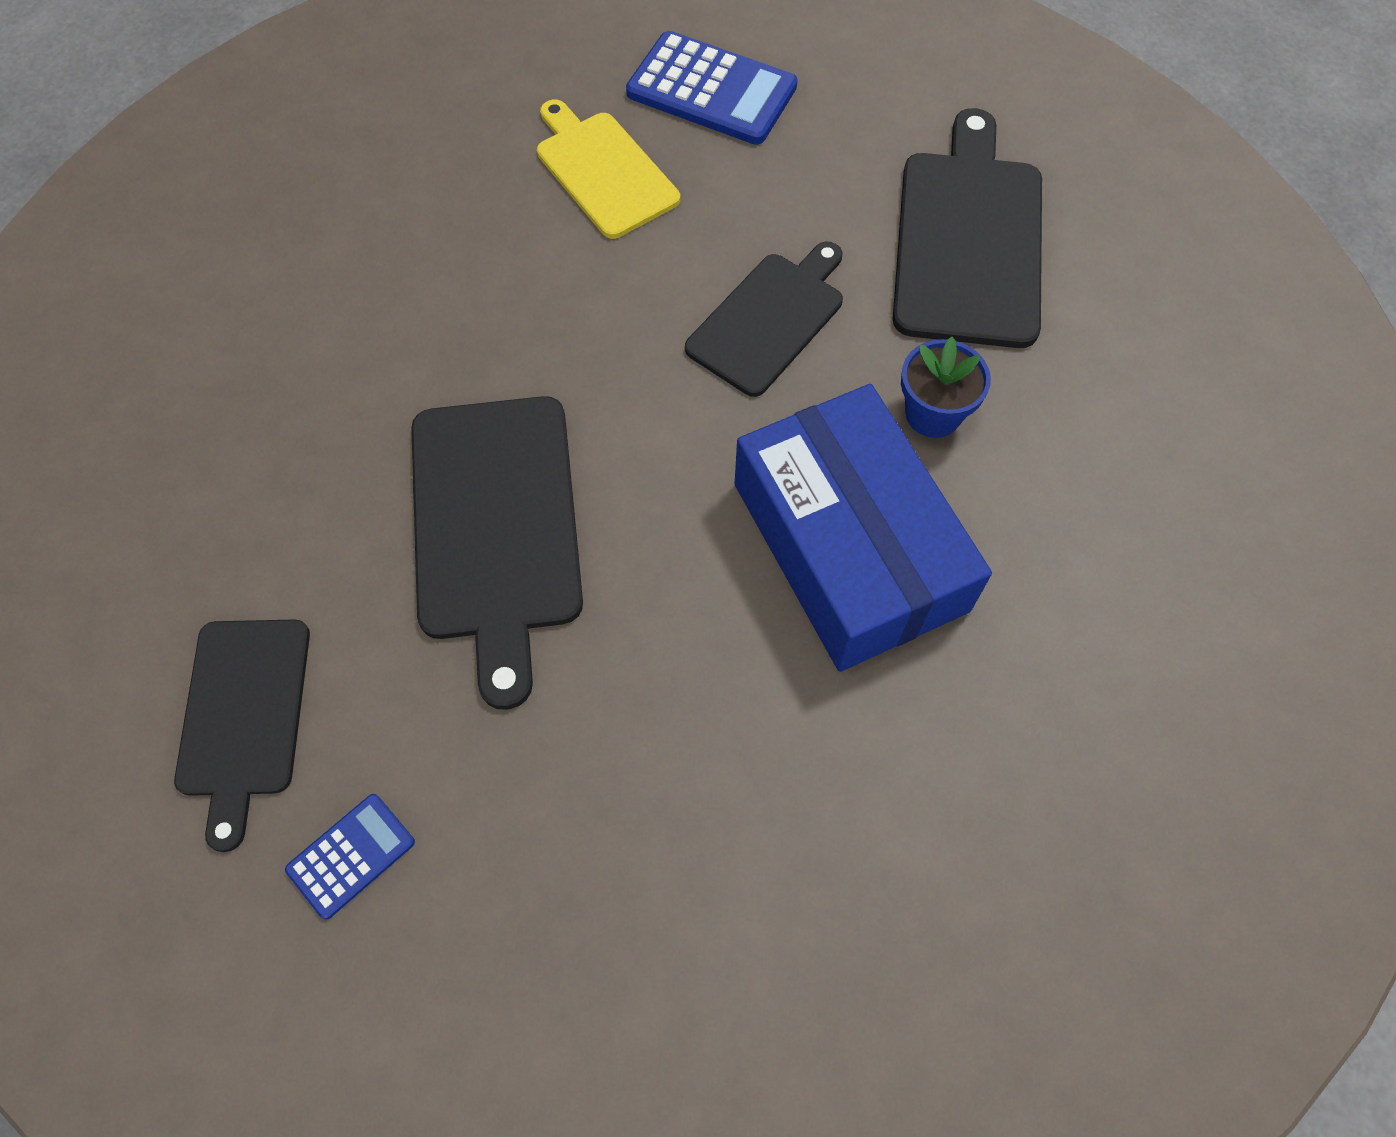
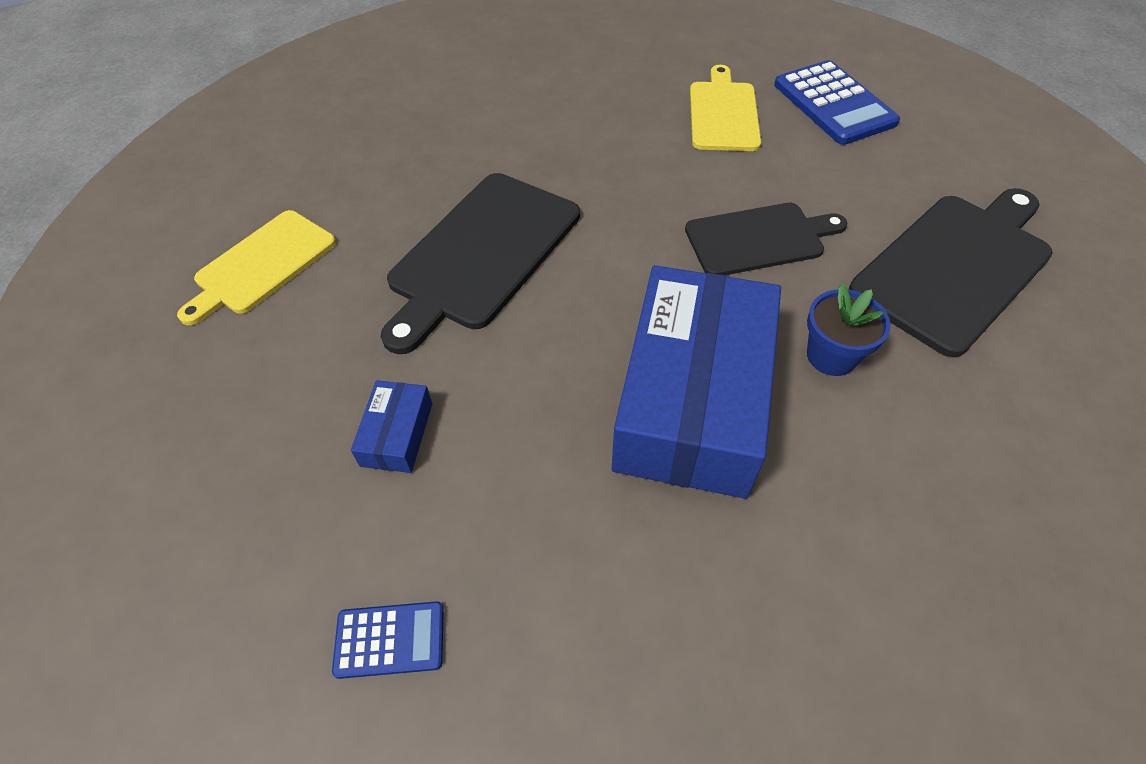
camera: 40 degrees right, 10 degrees down
black cutting board [174,620,310,852] -> yellow cutting board [177,210,336,325]
blue calculator [285,794,415,920] -> blue calculator moved to [332,601,444,679]
none -> blue box [351,380,432,473]

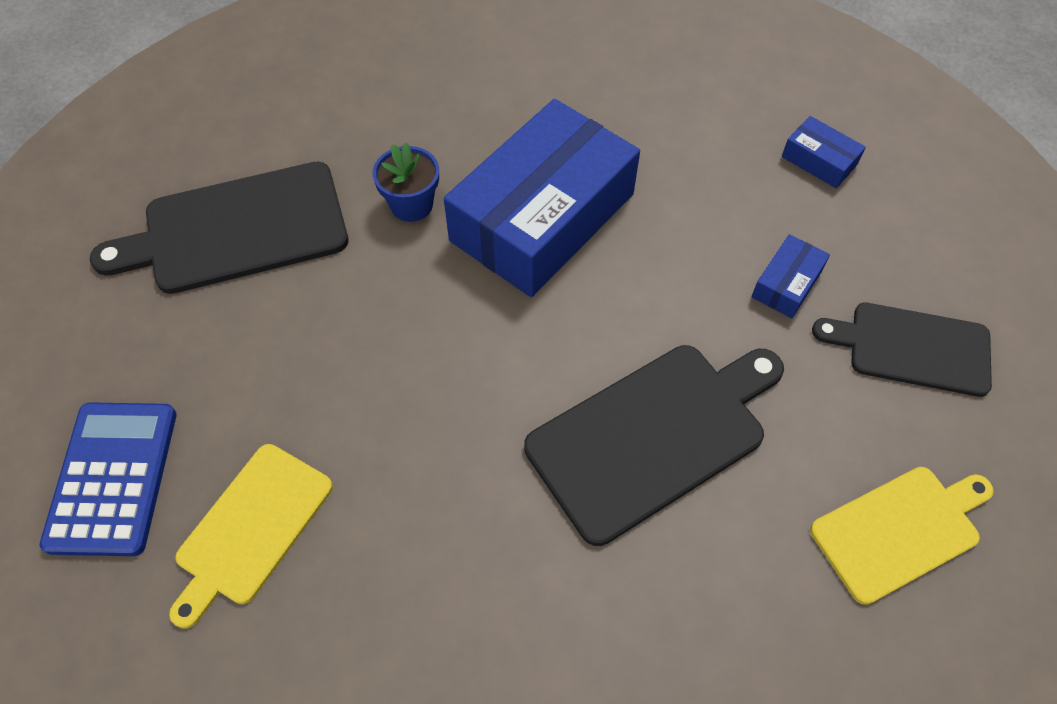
camera: 155 degrees left, 5 degrees up
blue calculator [332,601,444,679] -> blue box [782,116,866,188]
black cutting board [685,203,848,275] -> black cutting board moved to [812,303,992,397]

